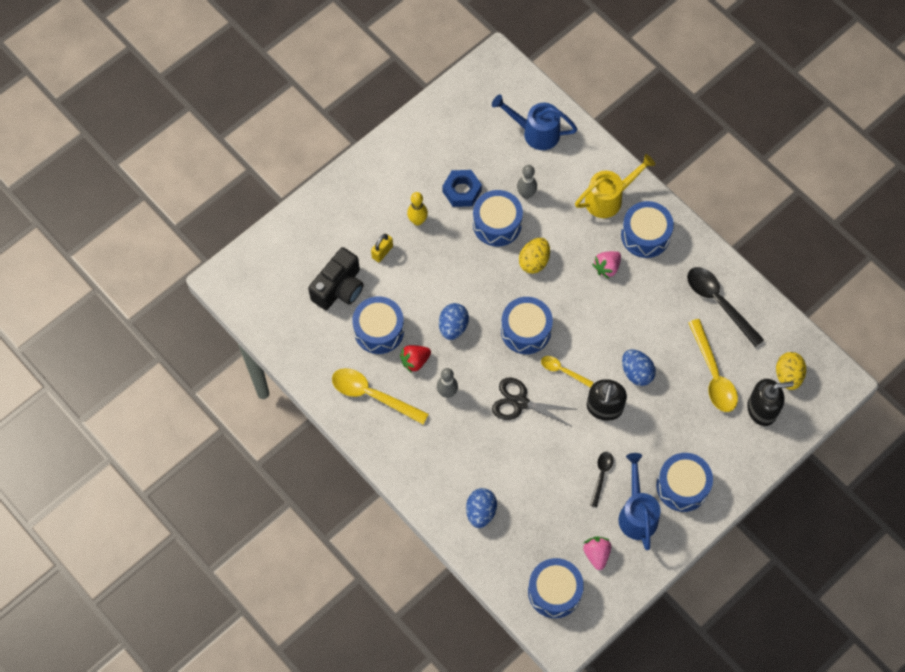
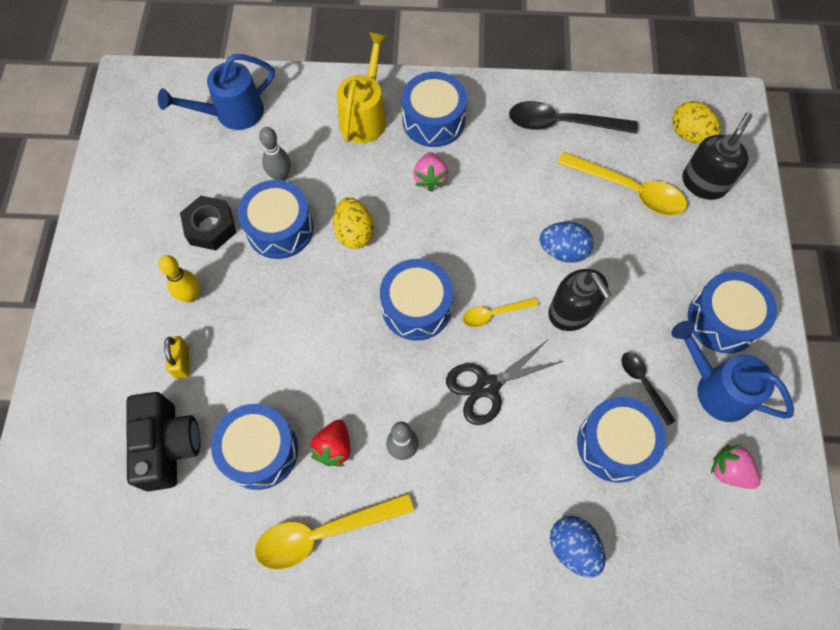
camera: 45 degrees left, 0 degrees up
blue egg [439,303,469,340] -> none
blue nut [443,170,482,207] -> black nut [180,196,236,250]
blue drum [528,558,584,618] -> blue drum moved to [577,397,666,483]

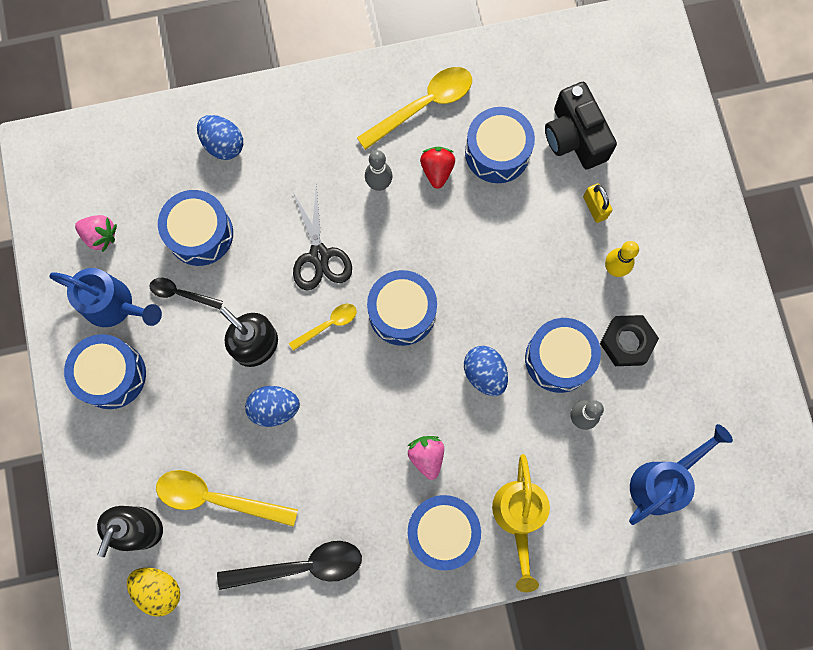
camera: 165 degrees right, 10 degrees up
yellow egg [333,197,374,249] -> blue egg [464,346,508,396]
black scissors [446,338,563,425] -> black scissors turned 120 degrees clockwise [293,185,352,290]
black spoon [622,352,675,426] -> black spoon turned 150 degrees clockwise [149,278,223,309]

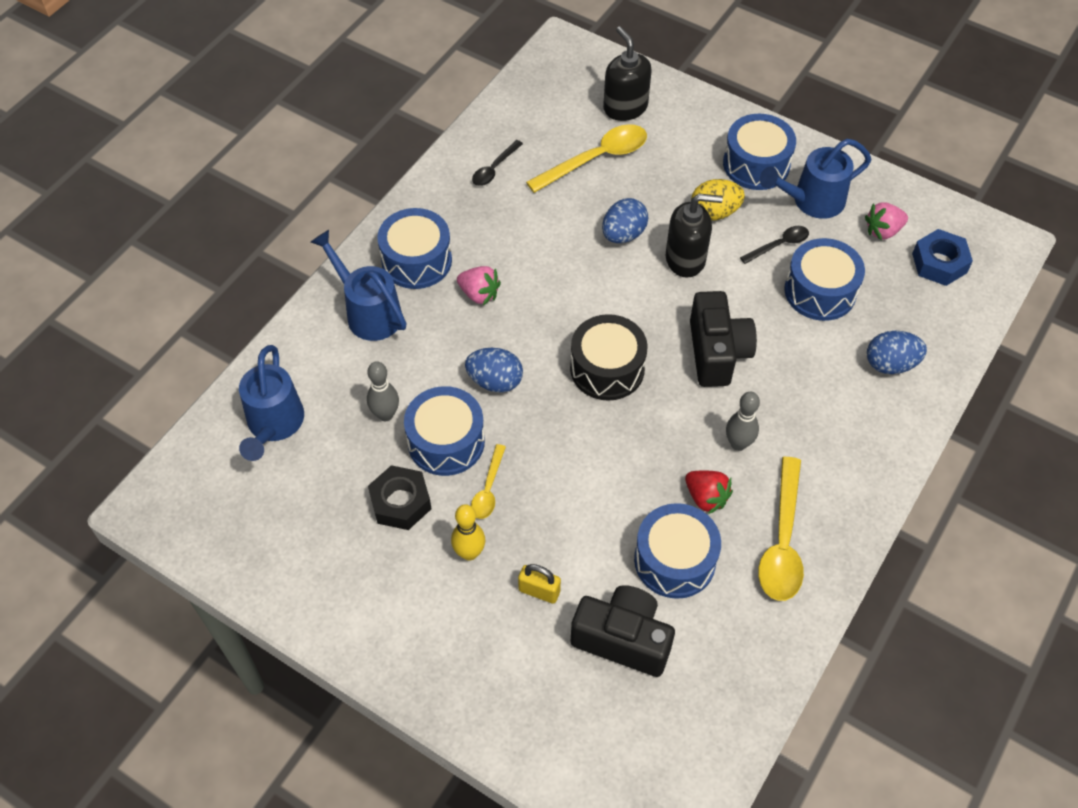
camera: 135 degrees right, 20 degrees down
yellow egg [127,568,180,617] -> yellow egg moved to [691,179,745,220]
black spoon [217,541,362,590] -> black spoon [472,140,523,186], size x0.55
yellow spoon [289,304,357,351] -> yellow spoon moved to [471,444,506,519]
black scissors [293,185,352,290] -> black camera [690,291,757,387]
blue drum [367,270,437,346] -> black drum [570,314,648,401]
yellow watering can [492,454,550,592] -> blue watering can [311,230,407,341]
none -> blue nut [912,229,973,286]

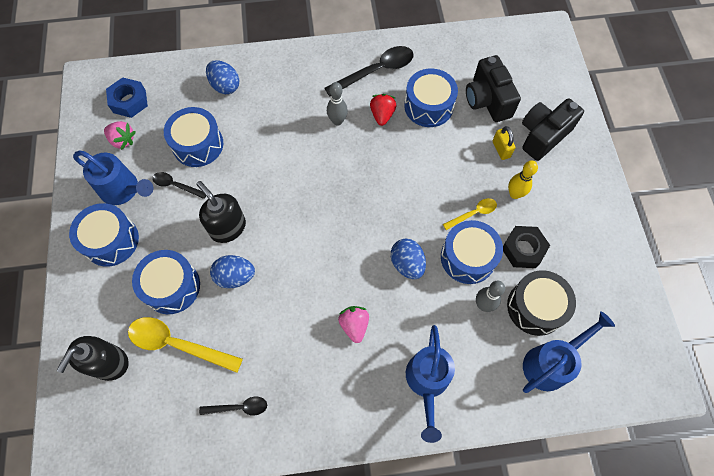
camera: 130 degrees left, 10 degrees up
blue drum [377,208,452,289] -> blue drum moved to [132,250,200,314]
black drum [570,314,648,401] -> black drum moved to [507,270,576,336]
black camera [690,291,757,387] -> black camera moved to [522,98,584,161]
yellow egg [691,179,745,220] -> none
yellow spoon [758,457,804,601] -> black spoon [324,46,414,97]

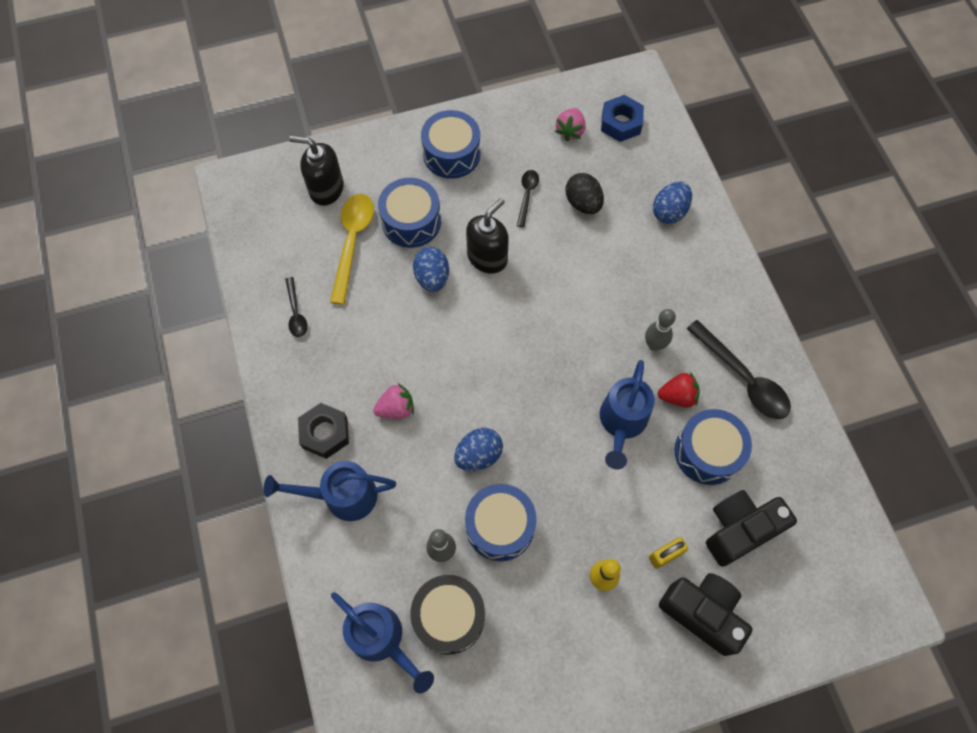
camera: 80 degrees right, 0 degrees up
blue watering can [73,151,153,205] -> blue watering can moved to [600,360,655,469]
blue drum [164,107,223,167] -> black egg [565,173,604,214]
yellow spoon [443,198,497,230] -> none
black nut [503,226,550,268] -> black nut moved to [298,403,349,459]

